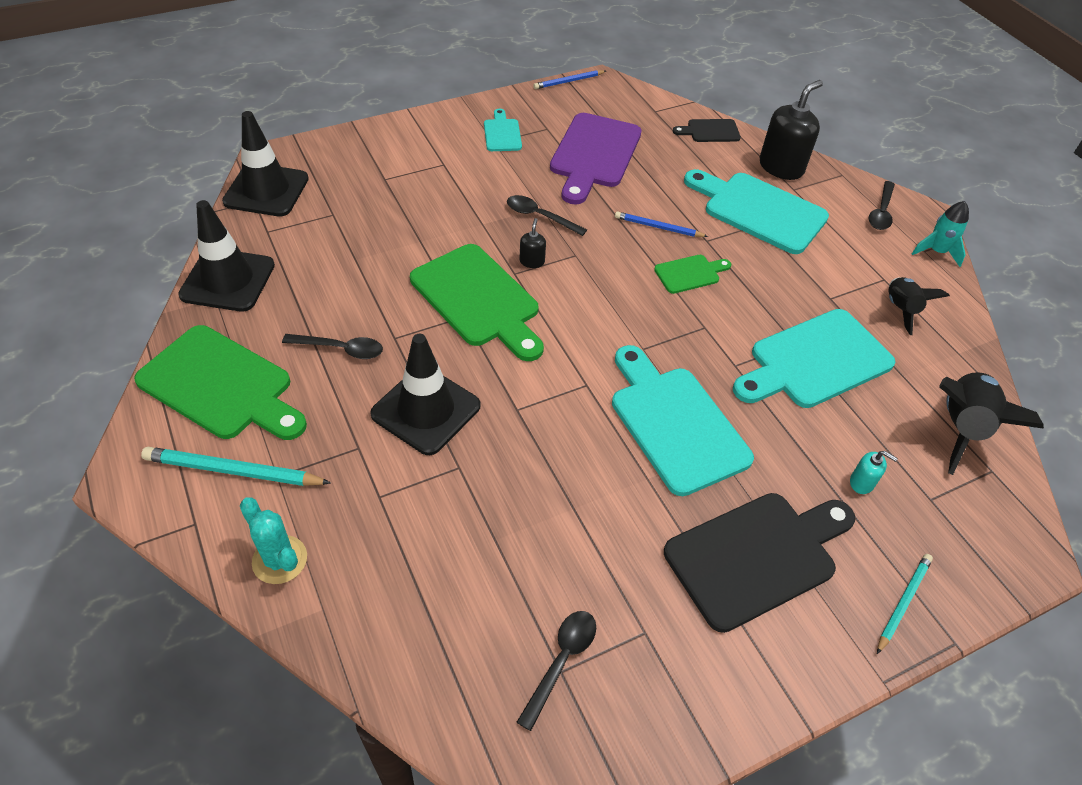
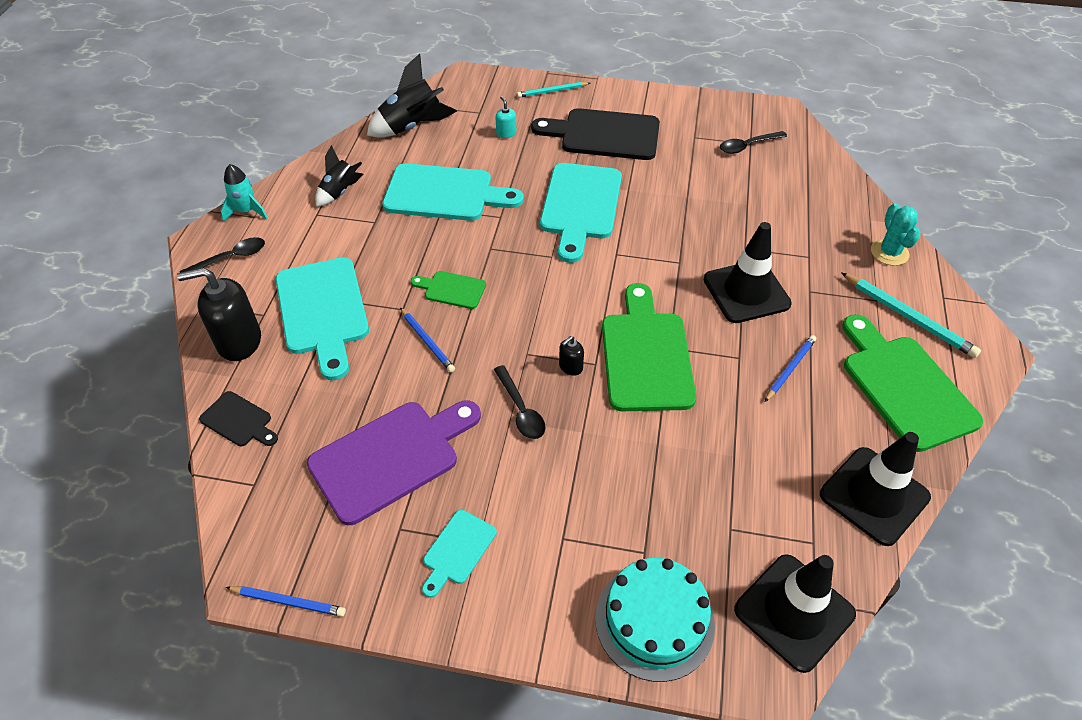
camera: 140 degrees left, 0 degrees up
black spoon [282,334,383,359] -> blue pencil [765,335,816,402]
none -> turquoise cake [595,558,715,682]

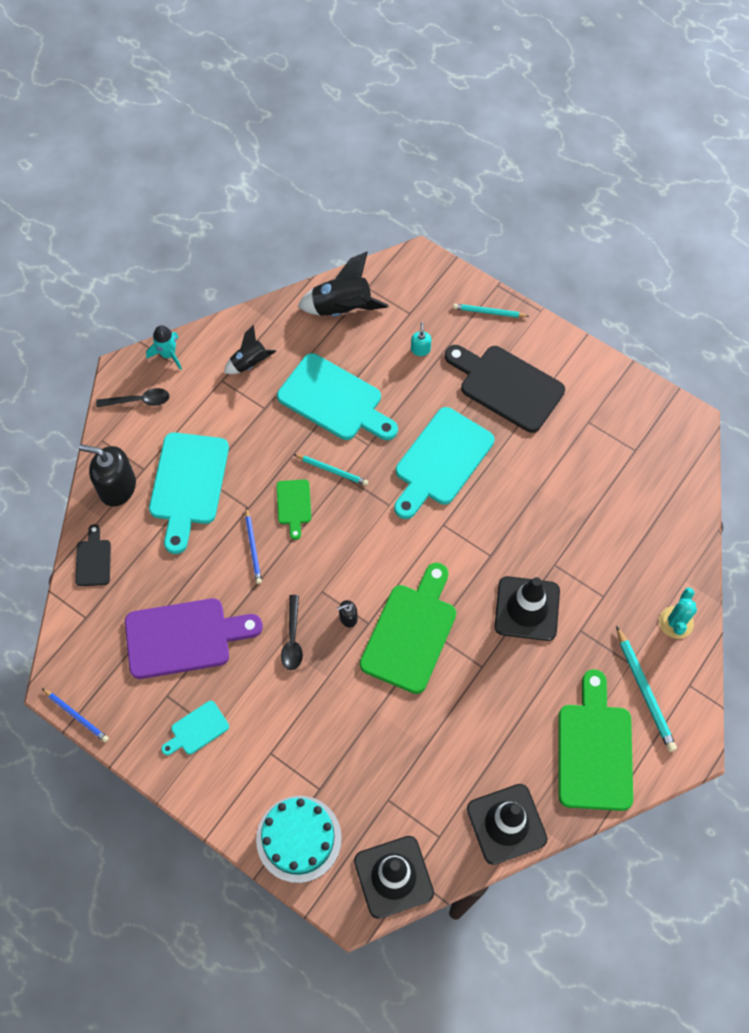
camera: 25 degrees right, 15 degrees up
black cutting board [199,391,278,446] -> black cutting board turned 150 degrees counterclockwise [75,524,111,586]
green cutting board [411,271,486,309] -> green cutting board turned 135 degrees counterclockwise [277,479,311,540]
black spoon [720,131,787,154] -> none
blue pencil [765,335,816,402] -> none
none -> turquoise pencil [293,454,368,486]

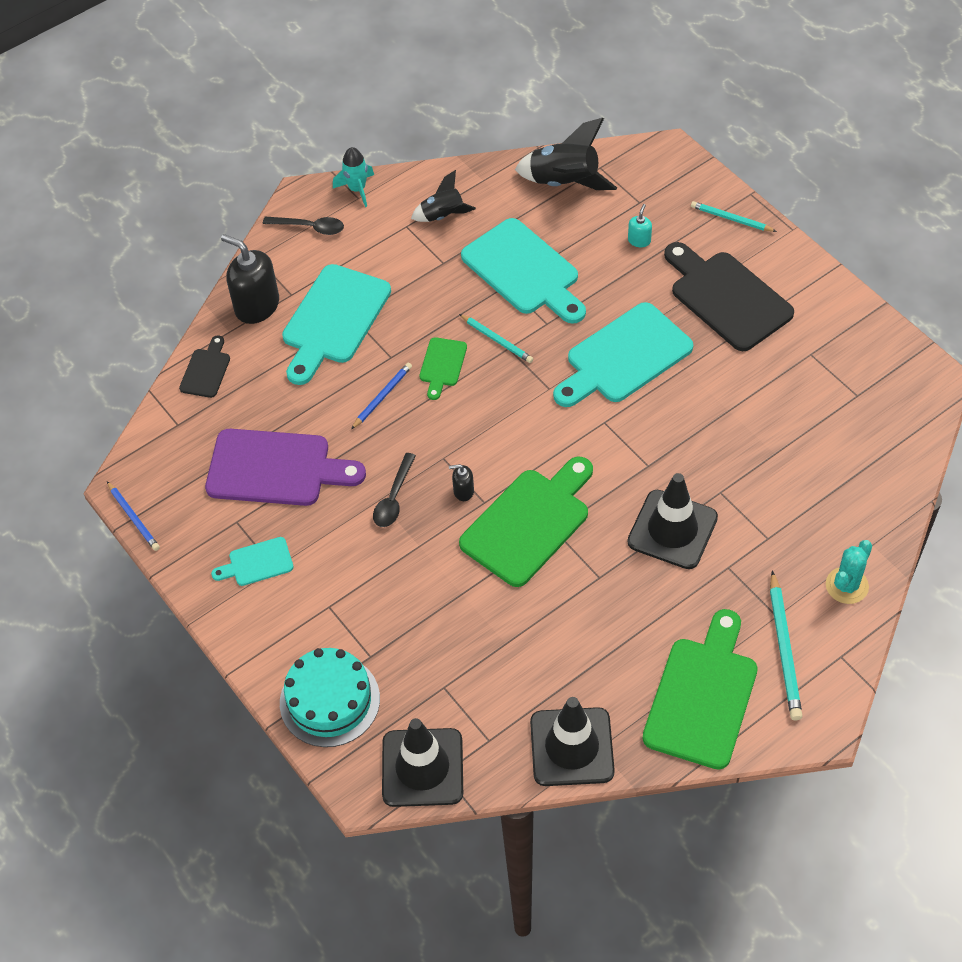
camera: 20 degrees right, 10 degrees down
blue pencil [245,507,262,584] -> blue pencil turned 150 degrees counterclockwise [351,363,412,429]

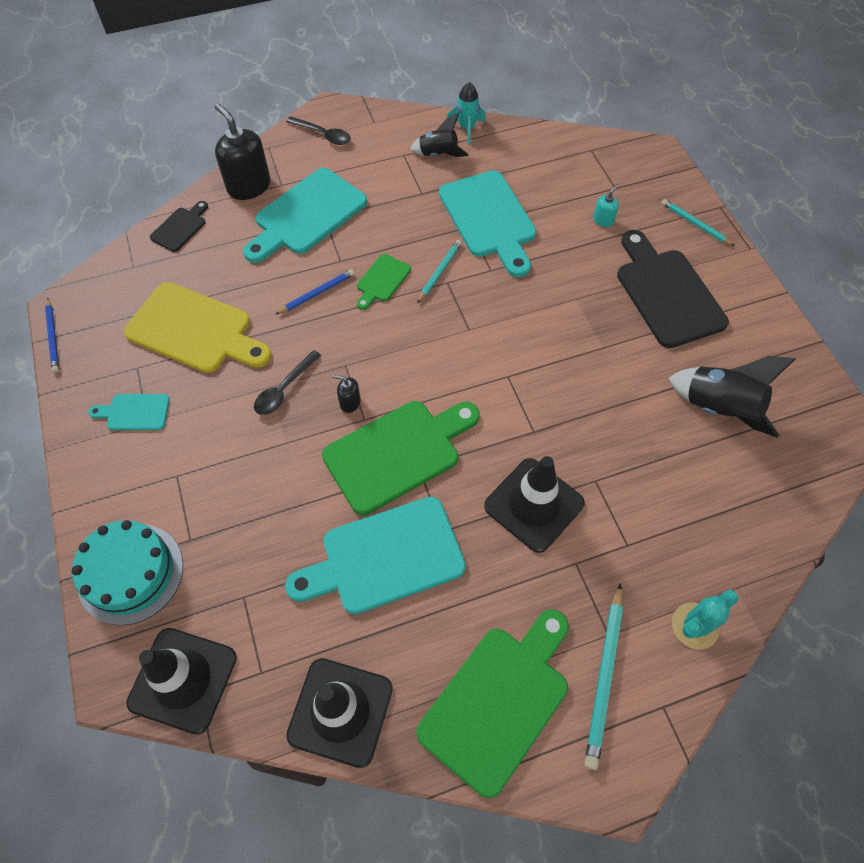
camera: 15 degrees right, 5 degrees up
purple cutting board [205,429,366,506] -> yellow cutting board [124,282,271,373]
turquoise rocket [333,147,374,207] -> turquoise rocket moved to [447,82,486,145]
turquoise pencil [459,314,533,363] -> turquoise pencil turned 120 degrees counterclockwise [417,240,462,303]
black rocket [515,118,617,190] -> black rocket moved to [669,356,796,438]
turquoise cutting board [553,302,693,407] -> turquoise cutting board moved to [285,497,466,615]

